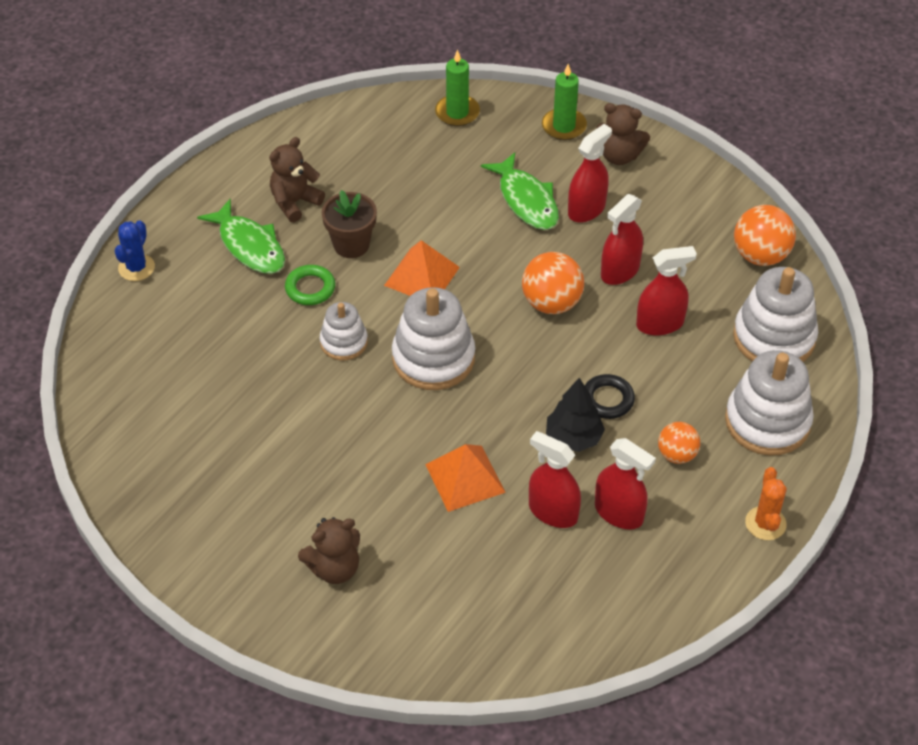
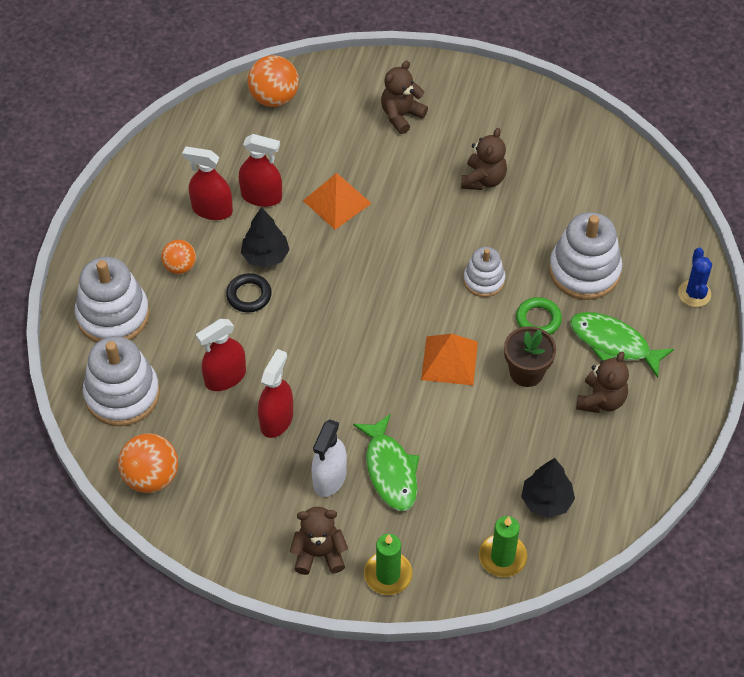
camera: 160 degrees right, 5 degrees up
white stacking toy [392,287,475,390] -> white stacking toy moved to [549,212,622,300]
green fish [481,152,559,230] -> green fish turned 150 degrees counterclockwise [353,414,420,511]
orange ball [522,252,584,314] -> orange ball moved to [248,55,299,107]
red spray bottle [568,124,612,223] -> white spray bottle [312,419,347,497]
orange cactus [745,467,787,540] -> none
none -> brown teddy bear [461,128,507,190]
none -> black tree [521,458,575,518]

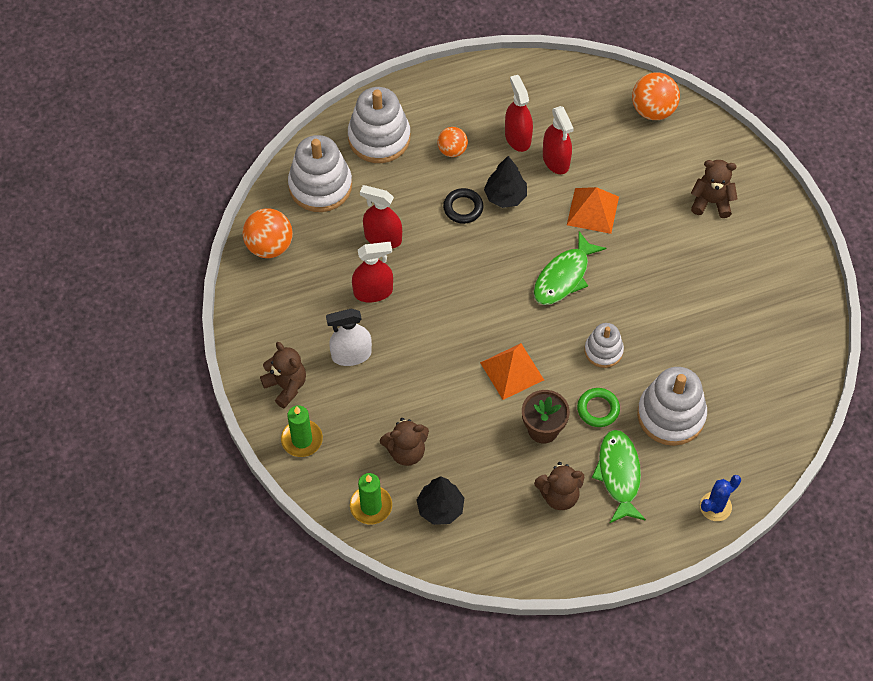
camera: 55 degrees right, 5 degrees up
green fish [353,414,420,511] -> green fish moved to [533,231,606,305]
brown teddy bear [461,128,507,190] -> brown teddy bear moved to [380,418,429,466]

